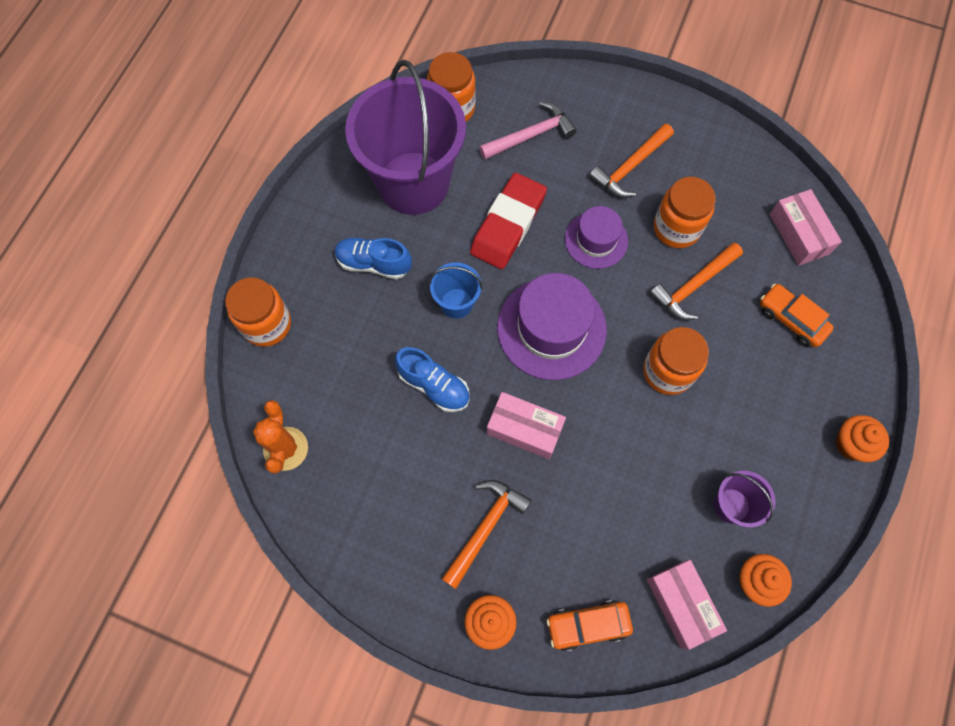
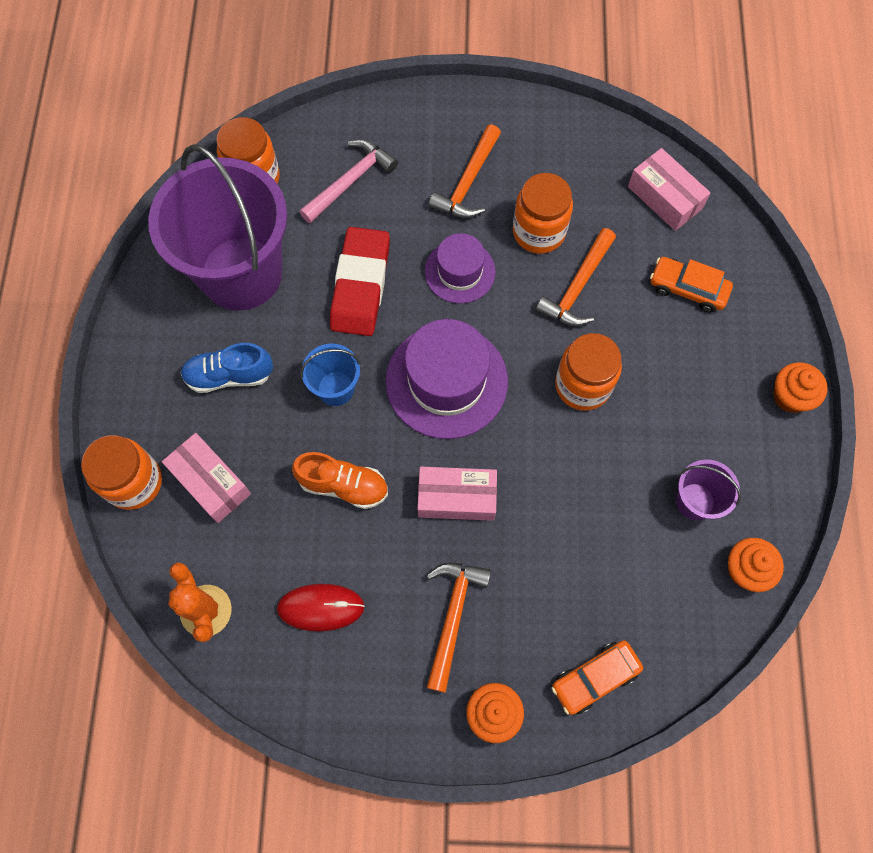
camera: 20 degrees left, 0 degrees up
blue shoe [395,347,470,412] -> orange shoe [292,452,388,509]
pink box [647,560,727,650] -> pink box moved to [162,433,251,523]
none -> red mouse [277,584,365,632]

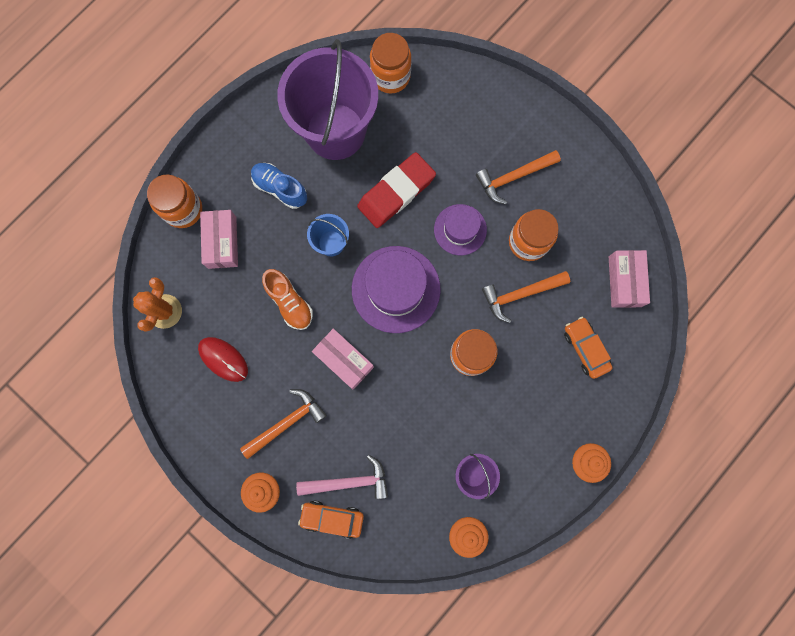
camera: 40 degrees right, 10 degrees up
pink hammer [299,139,398,224] -> pink hammer moved to [296,455,388,499]

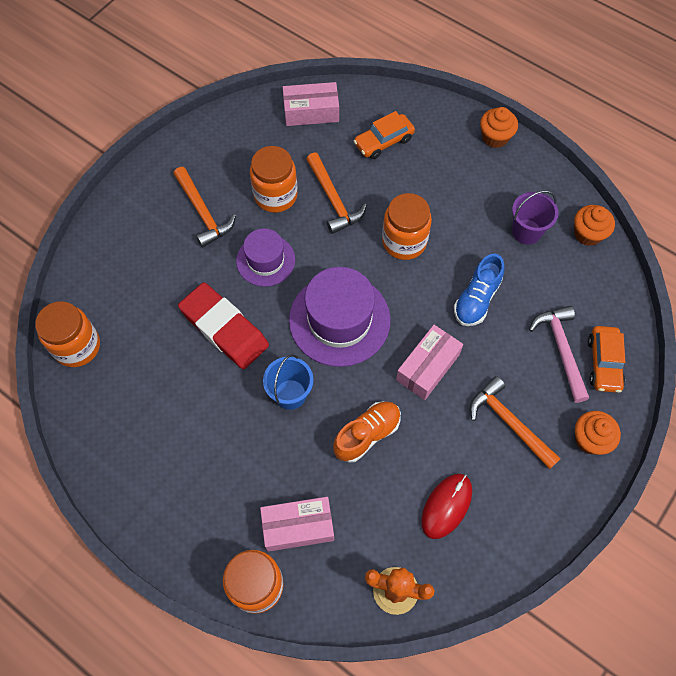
camera: 95 degrees left, 15 degrees down
blue shoe [251,163,307,209] -> blue shoe moved to [454,253,505,326]
purple bucket [277,39,378,160] -> none

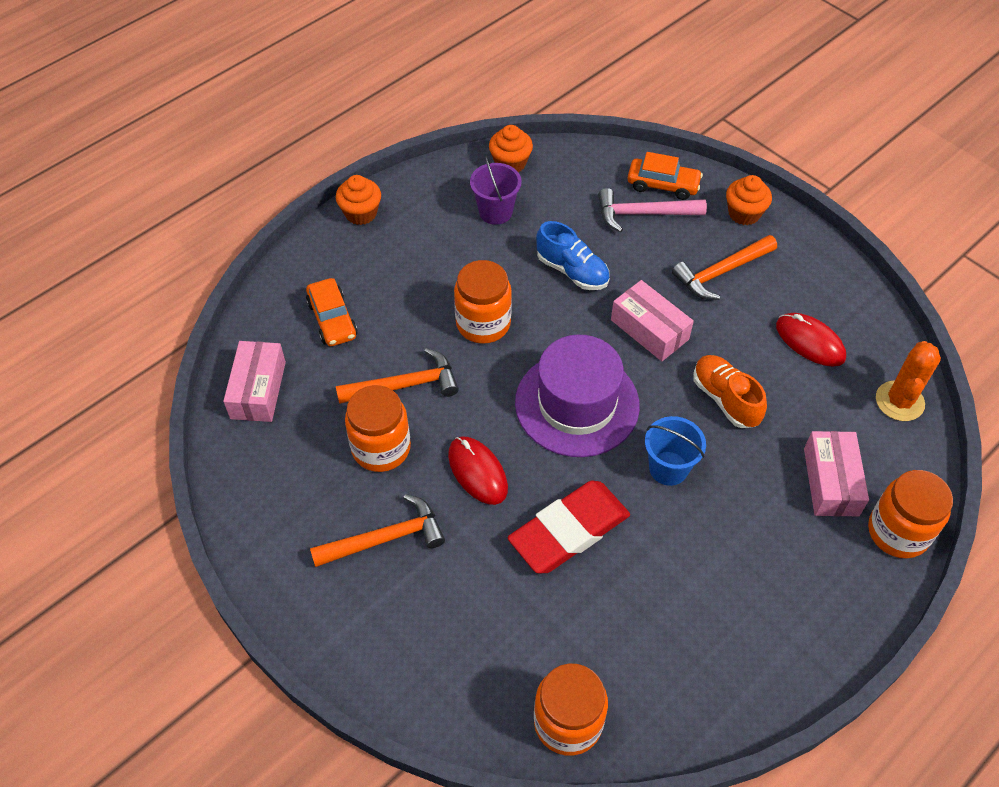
camera: 80 degrees left, 10 degrees down
purple hat [236,228,295,287] -> red mouse [448,436,508,505]

